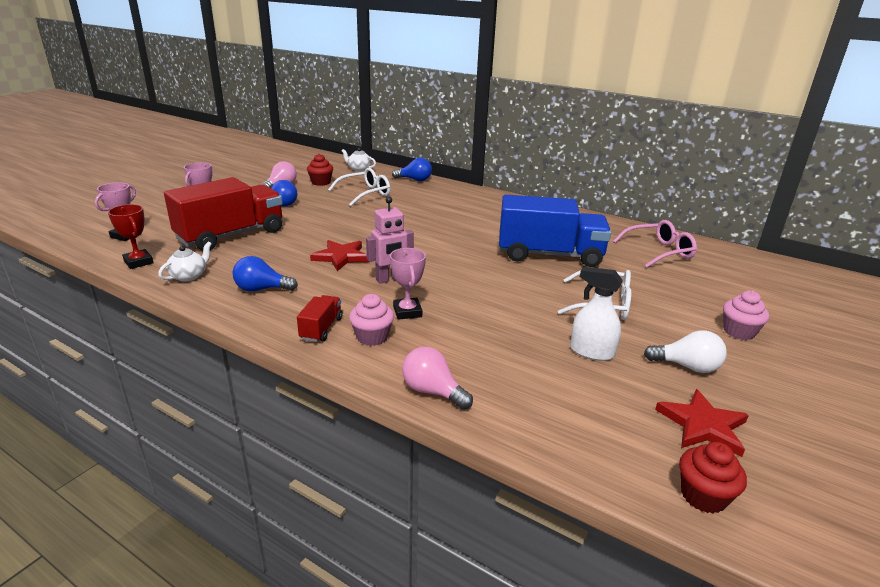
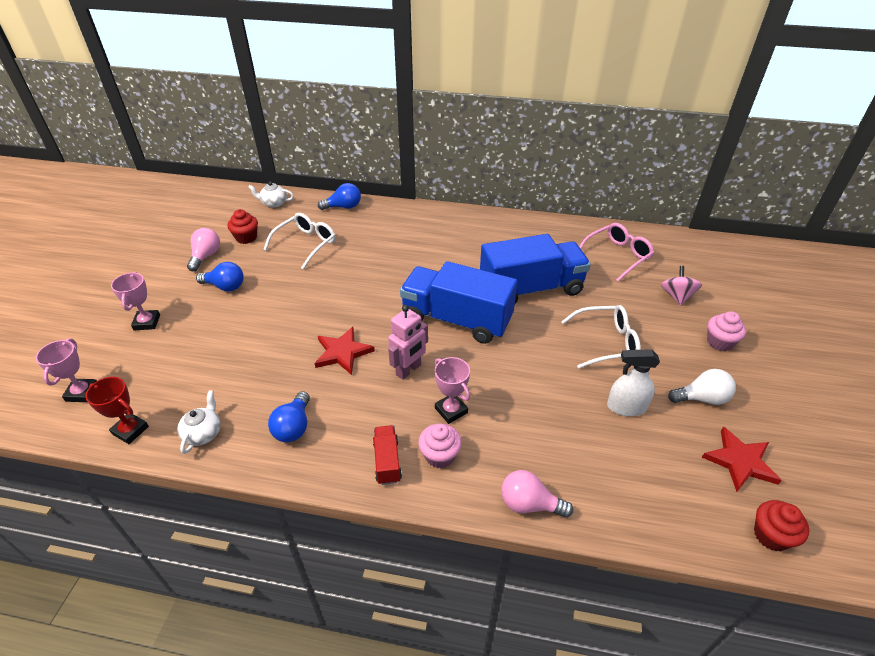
camera: 20 degrees left, 15 degrees up
red truck [164,177,283,251] -> none
blue light bulb [233,256,298,292] -> blue light bulb turned 60 degrees counterclockwise [268,391,310,442]
none -> blue truck [400,261,518,344]
none -> pink spinning top [661,266,702,306]

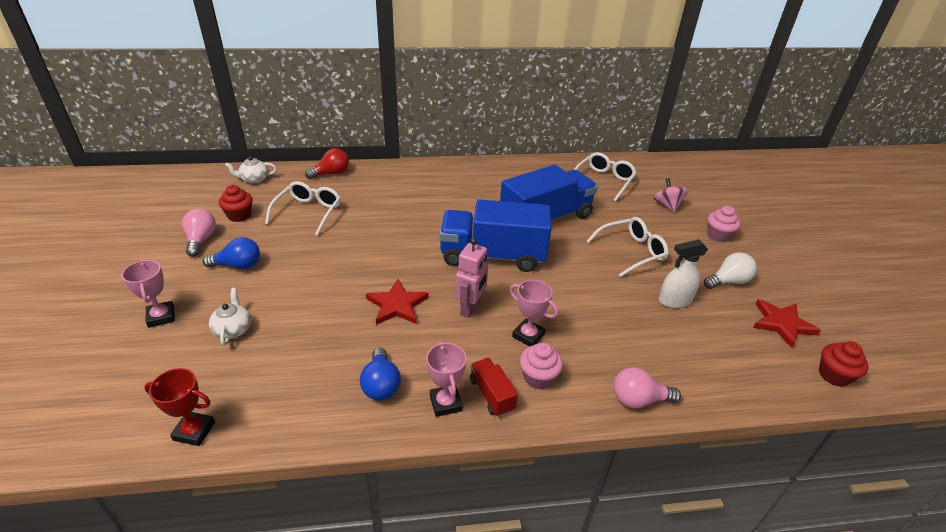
camera: 20 degrees left, 5 degrees down
pink trophy [36,338,97,402] -> pink trophy moved to [426,341,467,417]
white teapot [177,390,221,454] -> white teapot moved to [209,288,251,345]
blue light bulb [318,183,361,210] -> red light bulb [305,148,349,179]
pink glasses [579,223,654,281] -> white glasses [574,152,637,202]

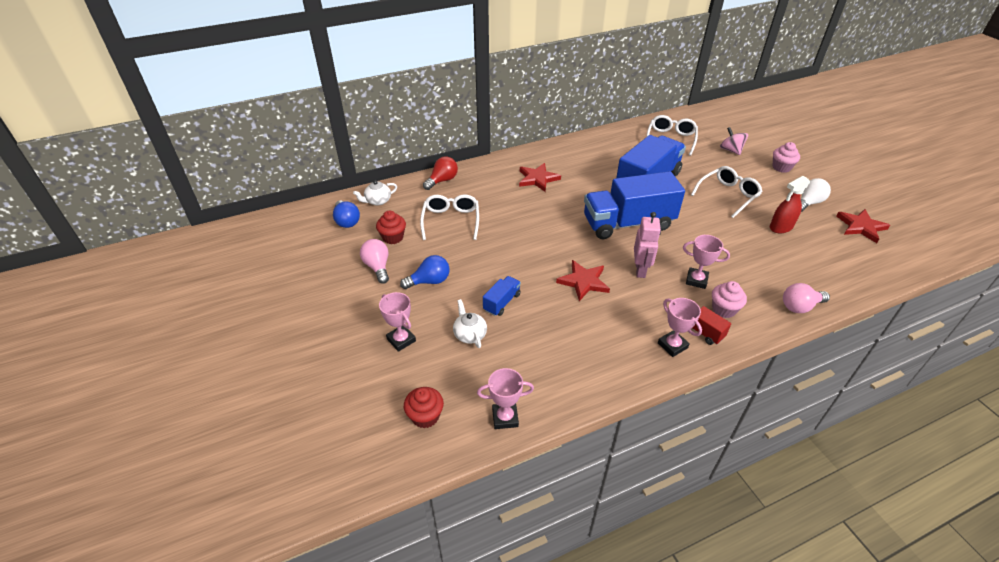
camera: 15 degrees left, 5 degrees up
red trophy [144,368,215,446] -> pink trophy [477,368,534,429]
blue light bulb [360,347,401,401] -> blue light bulb moved to [333,200,360,228]
white spray bottle [659,239,708,308] -> red spray bottle [770,176,810,233]
red cupcake [819,341,869,387] -> red cupcake moved to [404,387,444,428]
none -> blue truck [483,276,521,316]
none -> red star [519,163,561,192]

